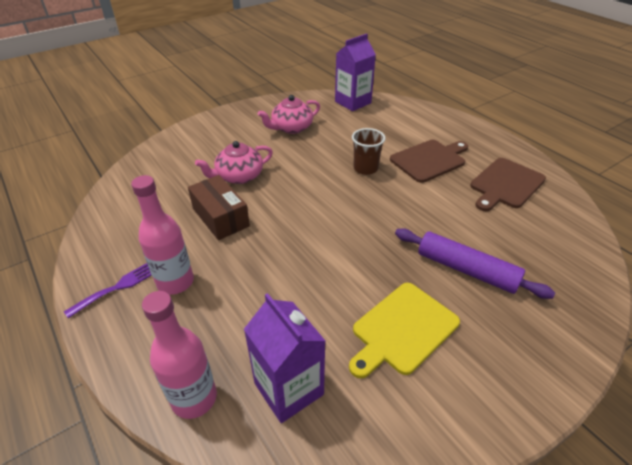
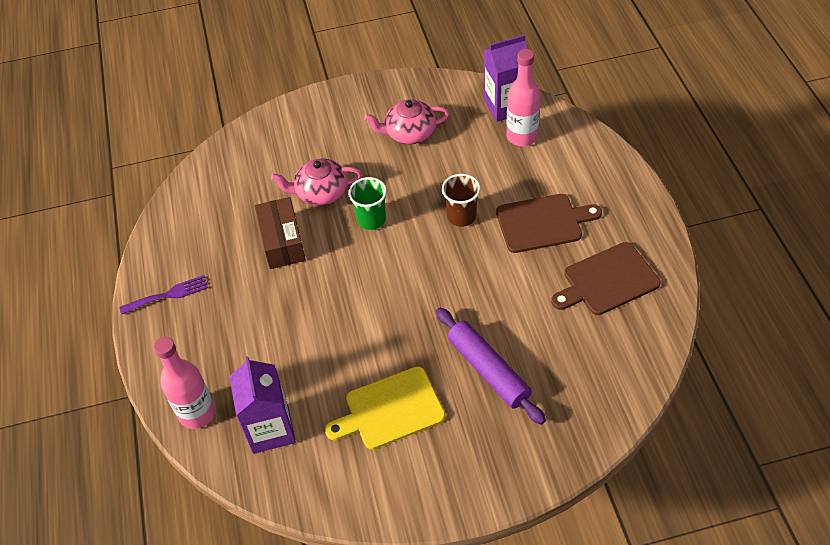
camera: 25 degrees right, 10 degrees up
pink bottle [131,175,194,295] -> pink bottle moved to [506,49,540,146]
none -> green cup [348,177,387,230]

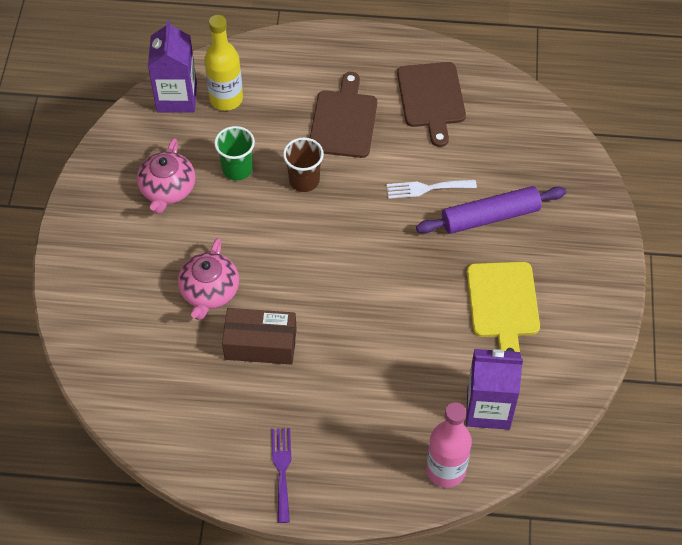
camera: 75 degrees left, 5 degrees up
green cup [348,177,387,230] -> green cup moved to [214,126,255,181]
pink bottle [506,49,540,146] -> yellow bottle [204,15,243,111]
none -> white fork [387,180,477,199]

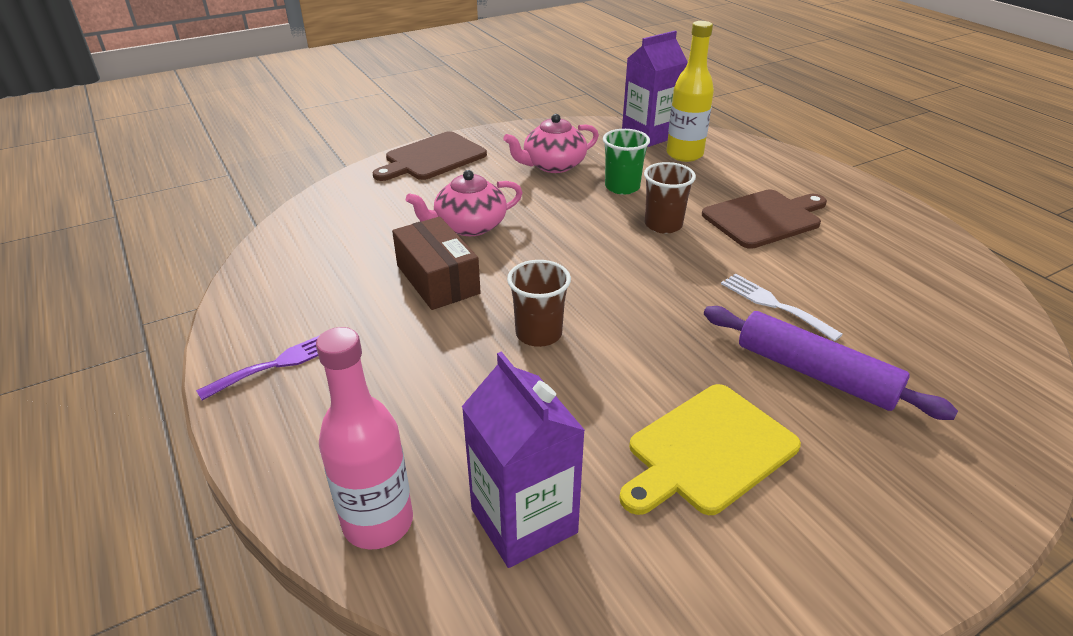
camera: 55 degrees right, 20 degrees down
brown cutting board [397,62,466,147] -> brown cutting board moved to [373,131,487,181]
none -> brown cup [507,260,571,347]

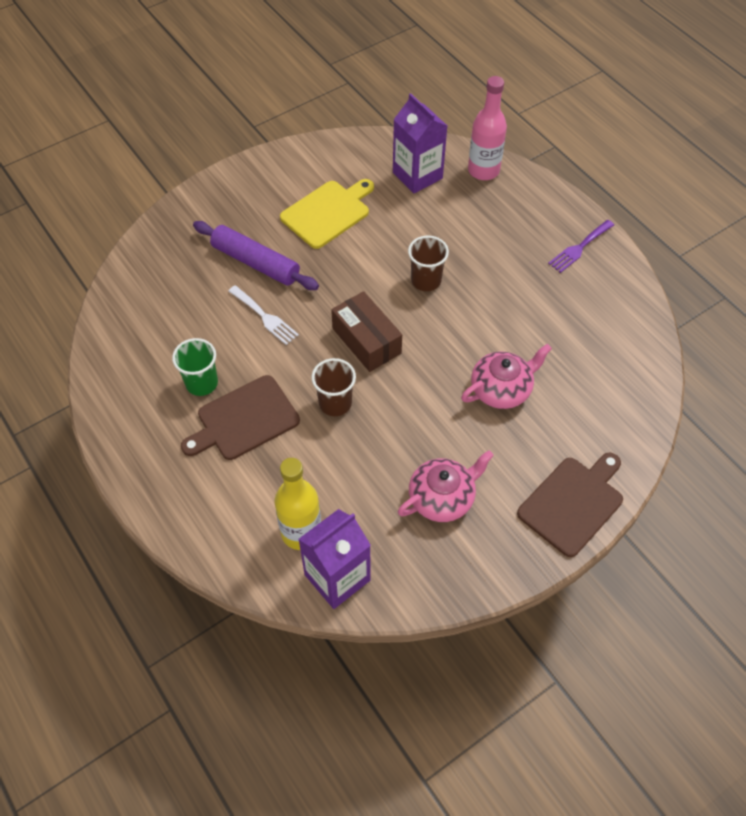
camera: 175 degrees right, 20 degrees up
brown box [392,217,481,310] -> brown box moved to [331,291,402,372]
green cup [603,129,650,195] -> green cup moved to [172,338,218,396]

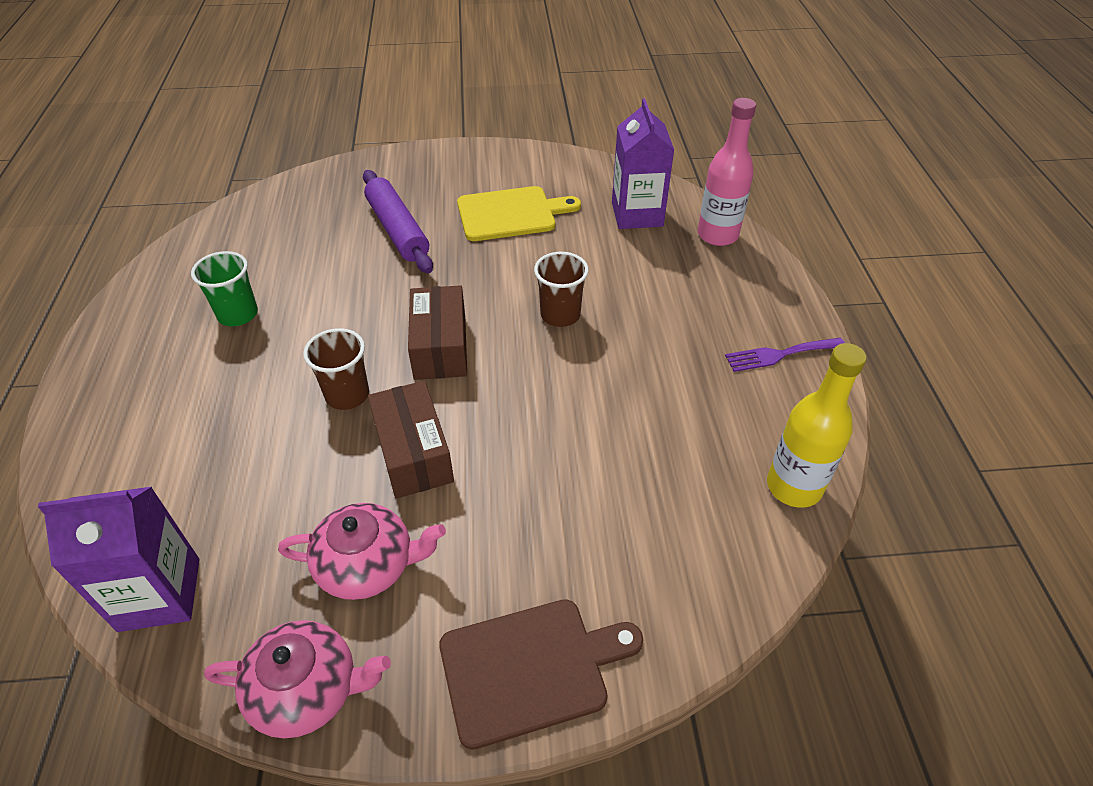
camera: 30 degrees right, 10 degrees down
brown cutting board [181,375,300,460] -> none
white fork [228,285,299,345] -> none
yellow bottle [275,458,321,550] -> yellow bottle moved to [767,343,867,508]
pink teapot [461,344,552,409] -> pink teapot moved to [204,620,391,738]
none -> brown box [368,381,454,499]

